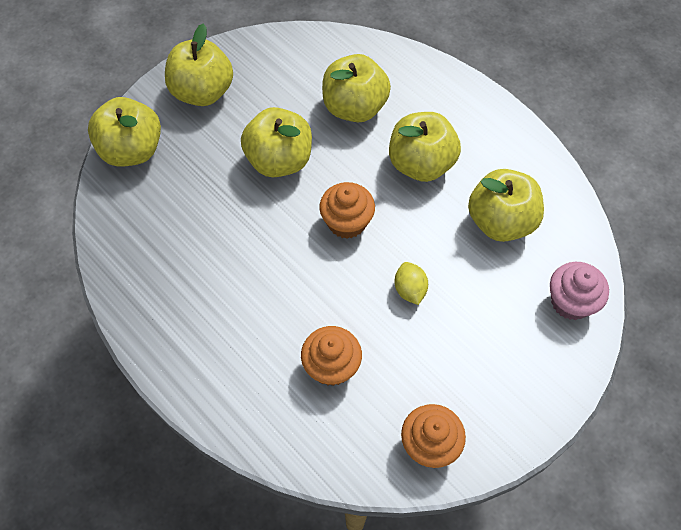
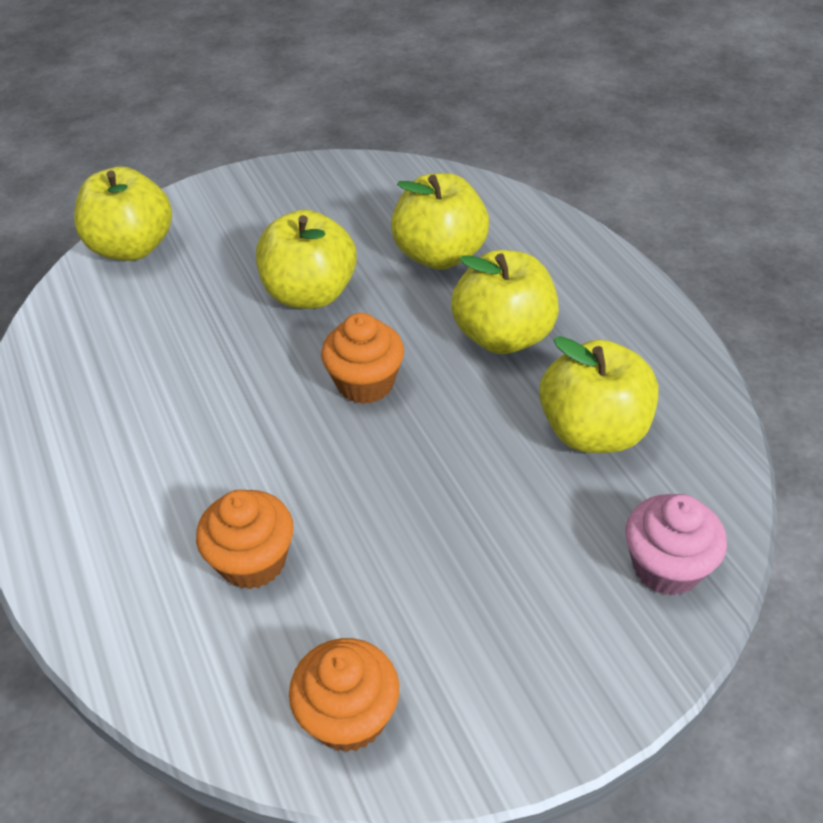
camera: 20 degrees right, 15 degrees down
yellow apple [165,23,233,106] -> none
yellow lemon [394,262,428,305] -> none

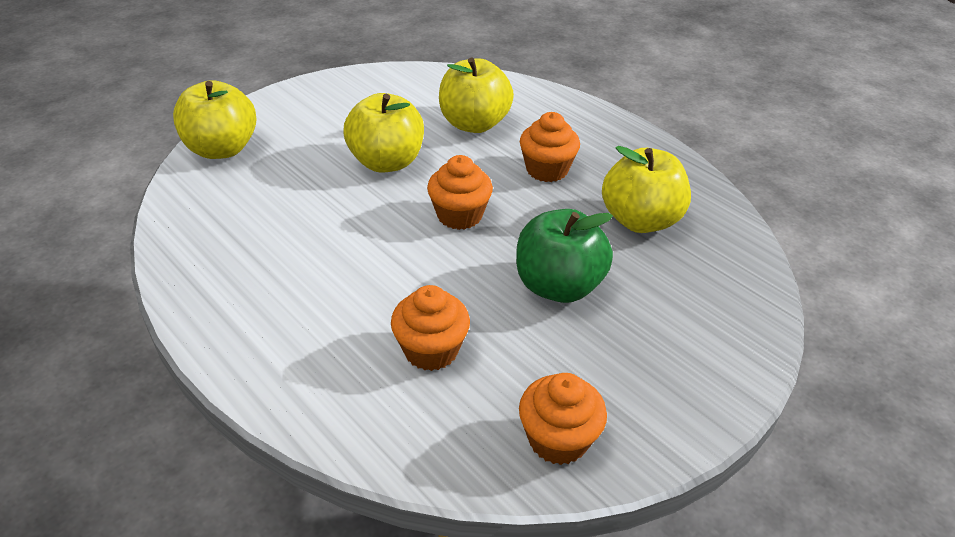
camera: 20 degrees left, 5 degrees down
yellow apple [451,250,559,354] -> orange cupcake [520,112,580,182]
pink cupcake [625,494,727,595] -> none
none -> green apple [516,209,613,303]

